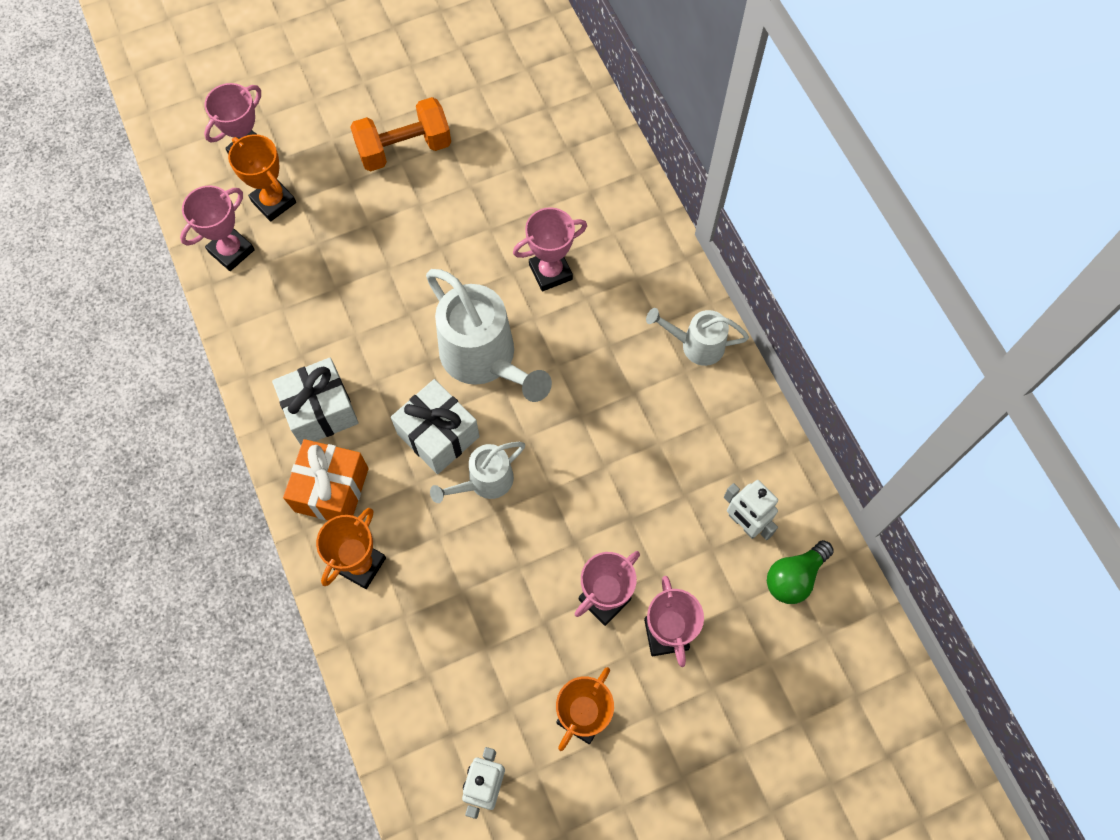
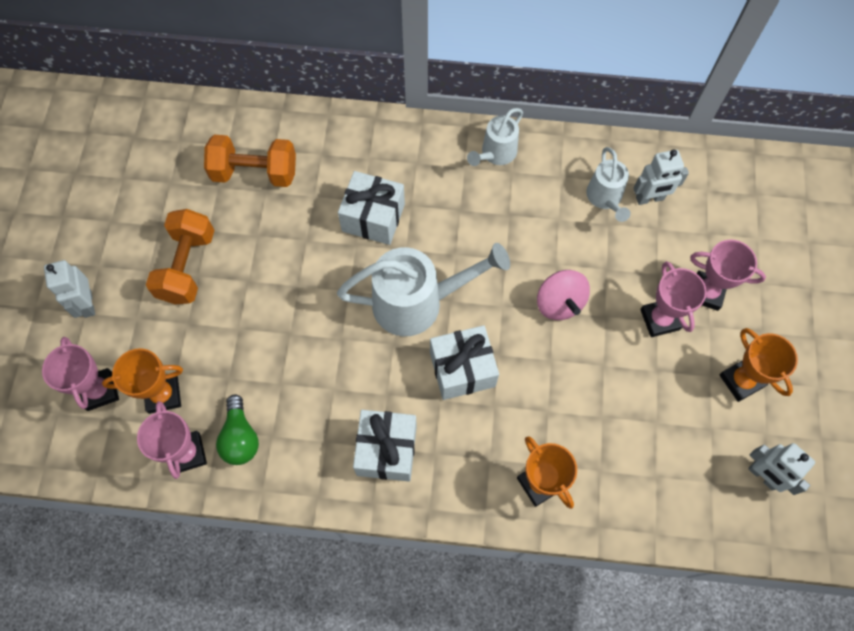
camera: 60 degrees left, 0 degrees up
orange gift [283,439,369,520] -> none
white watering can [430,442,525,503] -> white watering can moved to [586,147,631,222]
pink trophy [513,207,587,291] -> white gift [338,171,405,245]
green light bulb [767,540,834,604] -> green light bulb moved to [216,394,259,465]
none -> white robot [44,260,95,318]
none -> orange dumbbell [204,135,296,187]
none -> pink spinning top [537,270,590,320]

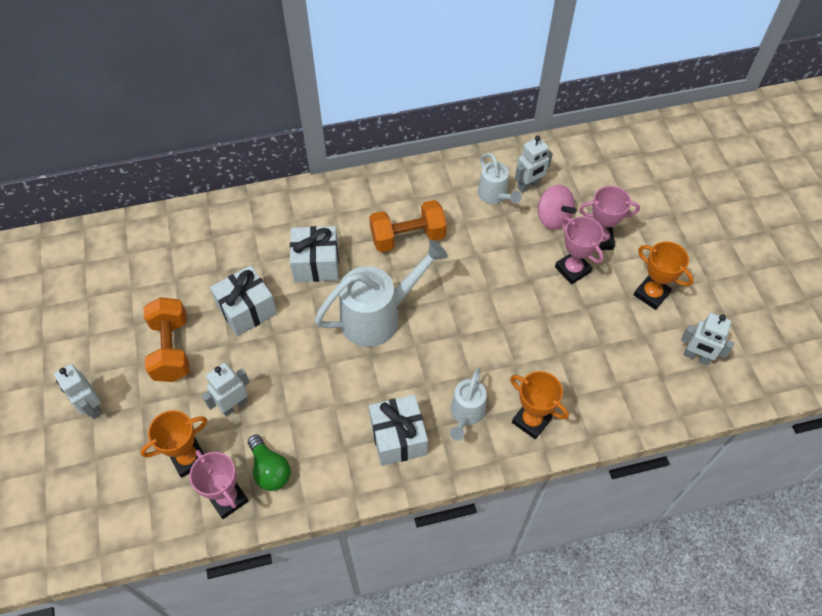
camera: 20 degrees left, 10 degrees down
pink trophy [42,337,119,411] -> none
orange dumbbell [204,135,296,187] -> orange dumbbell moved to [369,200,447,252]
white gift [430,325,499,400] -> white gift moved to [210,265,277,336]
white watering can [467,108,523,166] -> white watering can moved to [450,368,487,441]
pink spinning top [537,270,590,320] -> pink spinning top moved to [538,185,577,230]
none -> white robot [202,363,249,417]

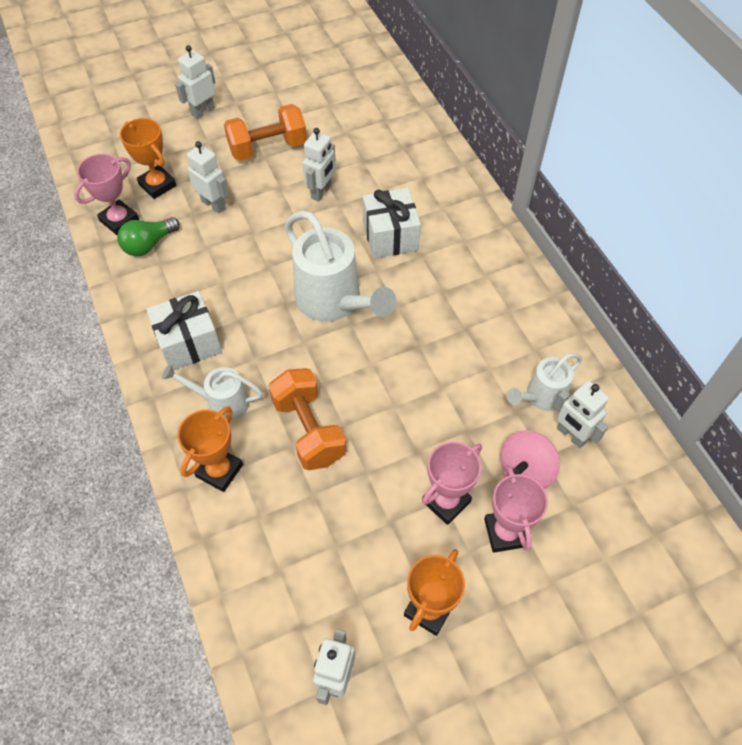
camera: 80 degrees right, 0 degrees up
white gift [210,265,277,336] -> white robot [302,128,336,201]
orange dumbbell [369,200,447,252] -> orange dumbbell moved to [268,368,346,470]

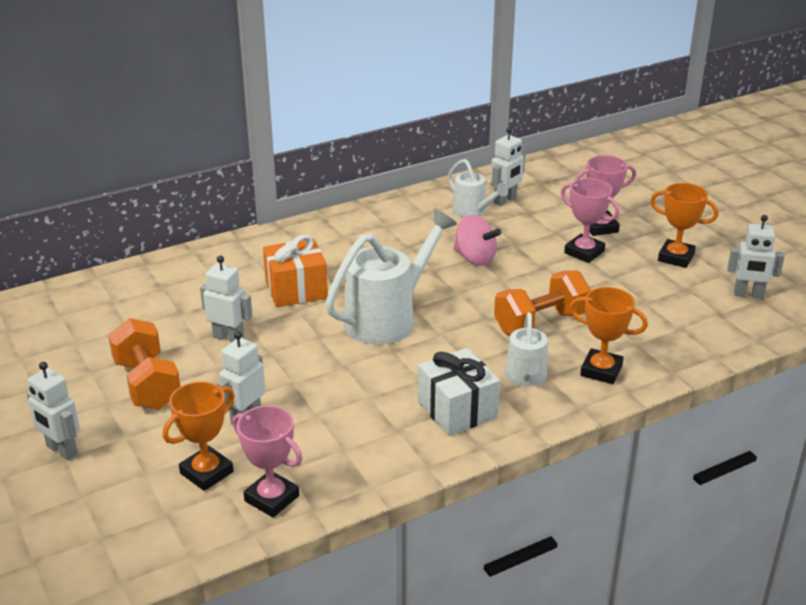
camera: 95 degrees left, 25 degrees down
green light bulb [117,217,180,256] -> none
white gift [363,188,421,258] -> orange gift [263,235,328,307]
pink spinning top [500,430,560,489] -> pink spinning top moved to [453,215,501,266]

